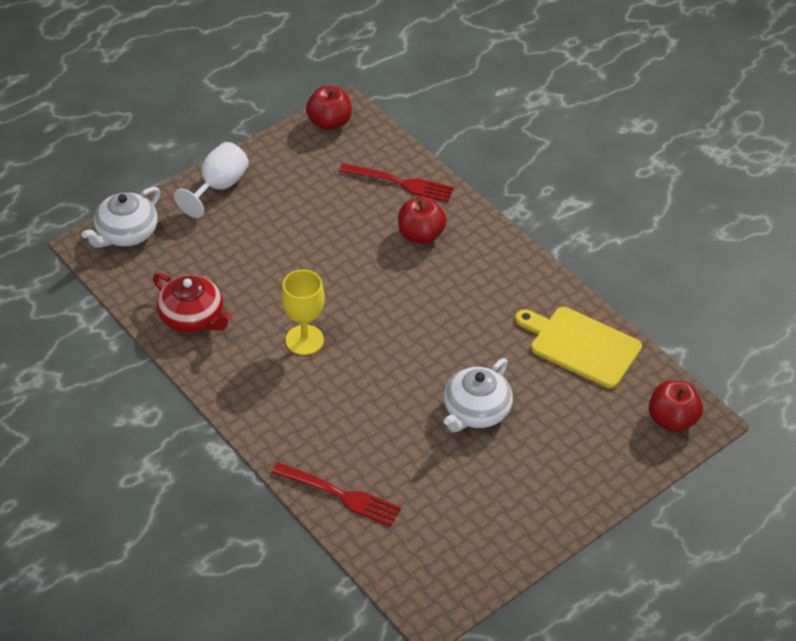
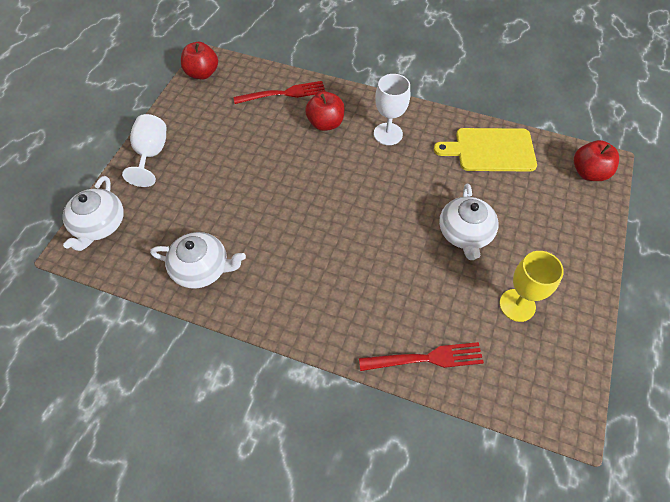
camera: 30 degrees left, 10 degrees up
red teapot [153,273,232,333] -> white teapot [150,232,246,289]
yellow goblet [281,270,325,355] -> yellow goblet moved to [500,251,564,322]
none -> white goblet [374,74,410,145]

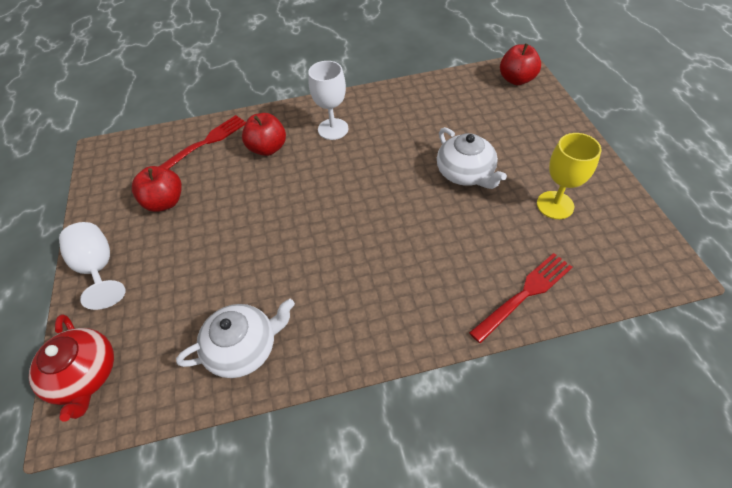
camera: 30 degrees left, 5 degrees down
white teapot [63,176,124,251] -> red teapot [29,314,114,422]
red apple [181,42,218,80] -> red apple moved to [132,166,182,212]
yellow cutting board [434,128,537,172] -> none

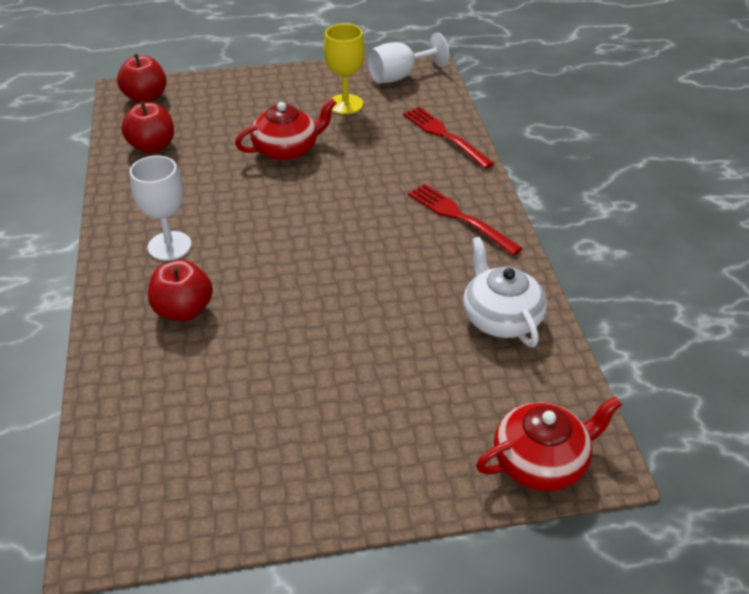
camera: 90 degrees left, 10 degrees down
white goblet [59,222,126,310] -> white goblet moved to [367,33,449,84]
red apple [132,166,182,212] -> red apple moved to [121,101,174,153]
red fork [159,115,246,169] -> red fork moved to [408,184,523,256]
white teapot [437,127,507,189] -> red teapot [235,98,337,161]

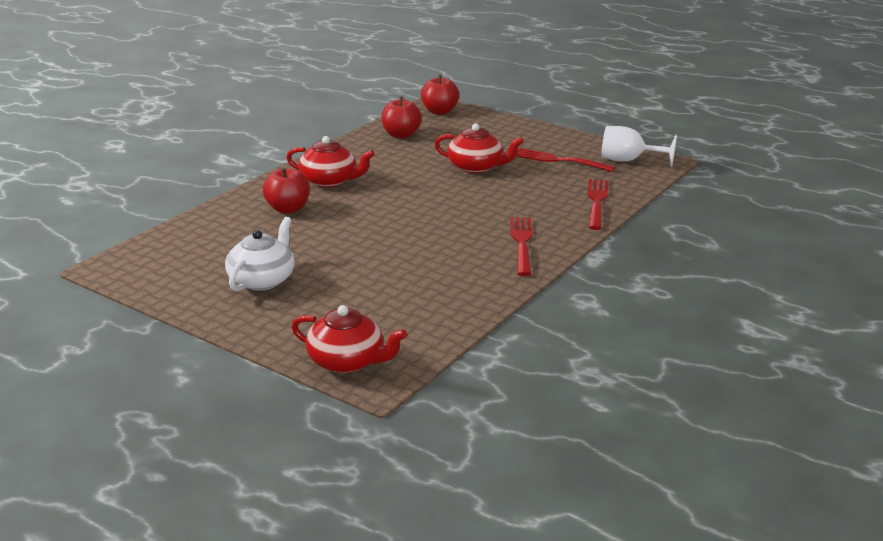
camera: 45 degrees right, 15 degrees down
white goblet [130,155,192,261] -> red teapot [286,136,375,187]
yellow goblet [324,24,365,114] -> red fork [516,148,616,172]
white teapot [463,237,547,347] -> white teapot moved to [225,217,295,291]

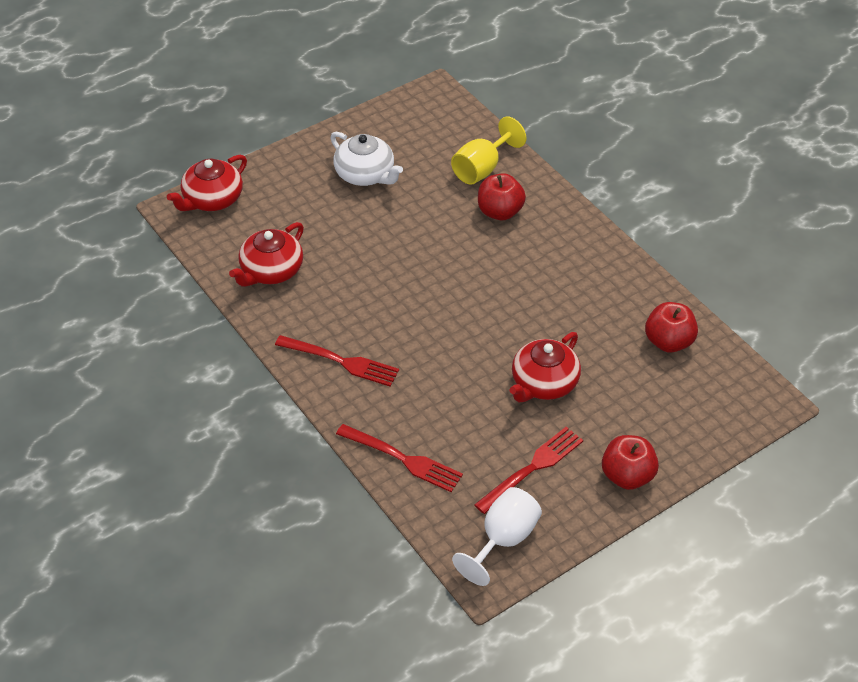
camera: 110 degrees right, 20 degrees up
red teapot [286,136,375,187] -> red teapot moved to [229,222,304,287]
red apple [421,75,459,115] -> red apple moved to [602,435,659,490]
none -> yellow goblet [451,116,526,185]

